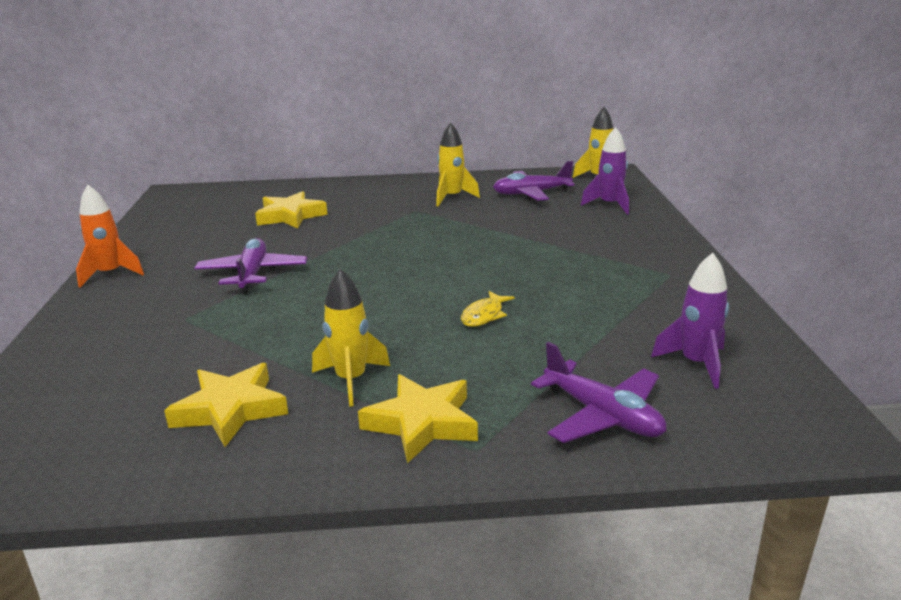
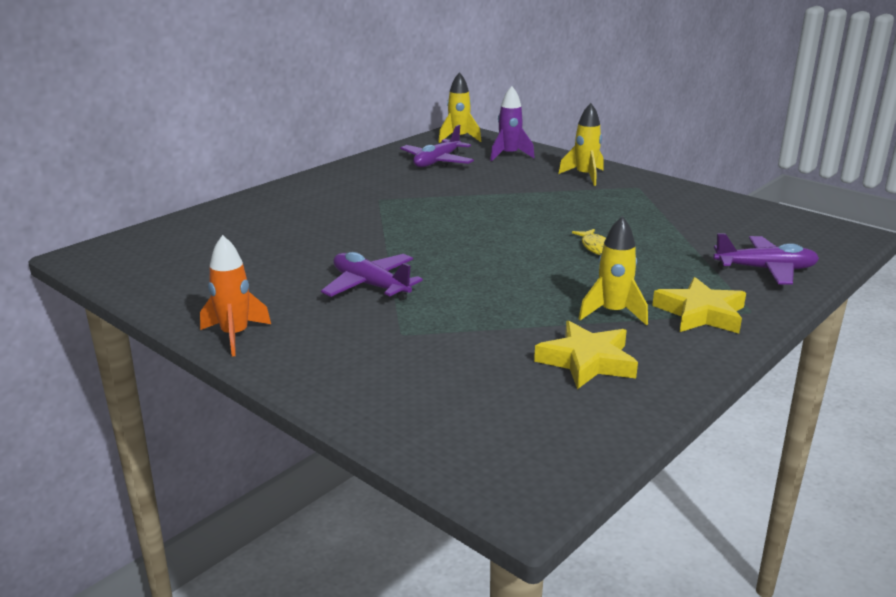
camera: 45 degrees left, 0 degrees up
yellow star [255,191,328,229] -> none
yellow rocket [436,122,480,207] -> yellow rocket moved to [558,103,603,186]
purple rocket [651,253,729,389] -> none

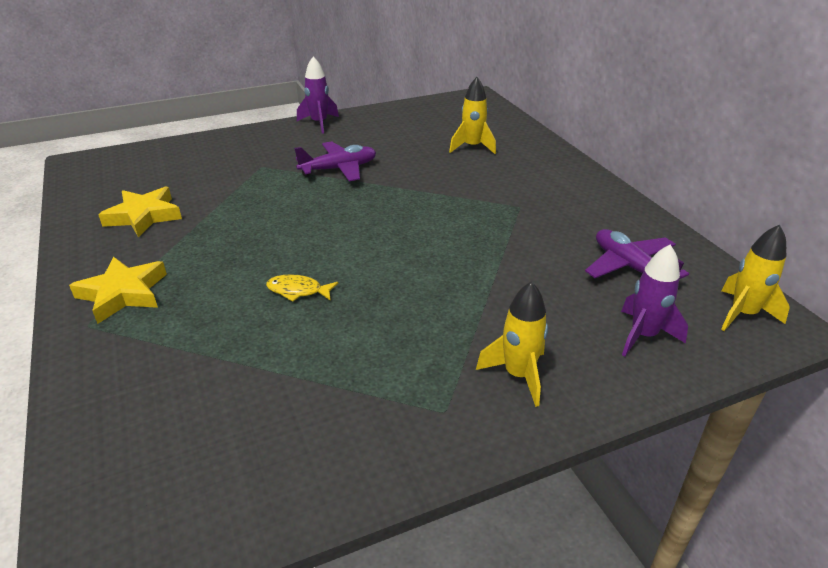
camera: 115 degrees right, 10 degrees up
orange rocket [200,235,271,356] -> purple rocket [297,57,339,134]
yellow rocket [579,216,648,326] -> yellow rocket moved to [449,77,496,154]
purple plane [713,233,819,285] -> none

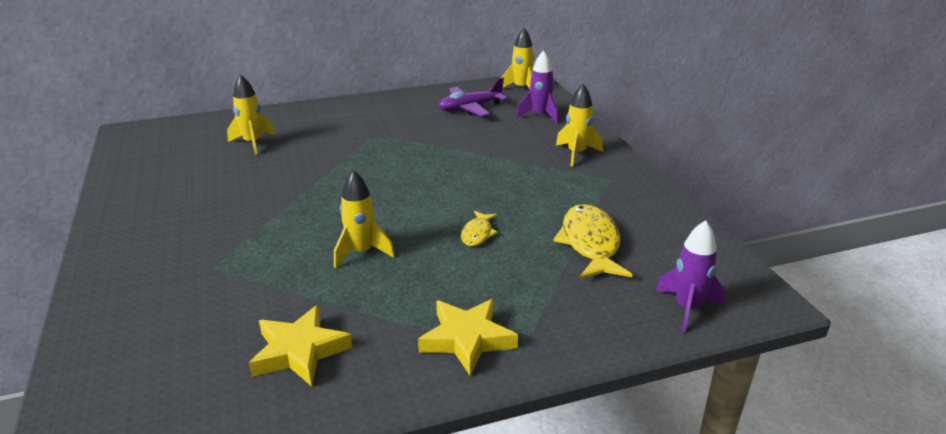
camera: 85 degrees left, 5 degrees down
purple plane [294,141,376,181] -> none
purple rocket [297,57,339,134] -> purple rocket moved to [656,220,725,333]
none -> yellow rocket [334,170,395,268]
none -> yellow fish [553,204,633,279]

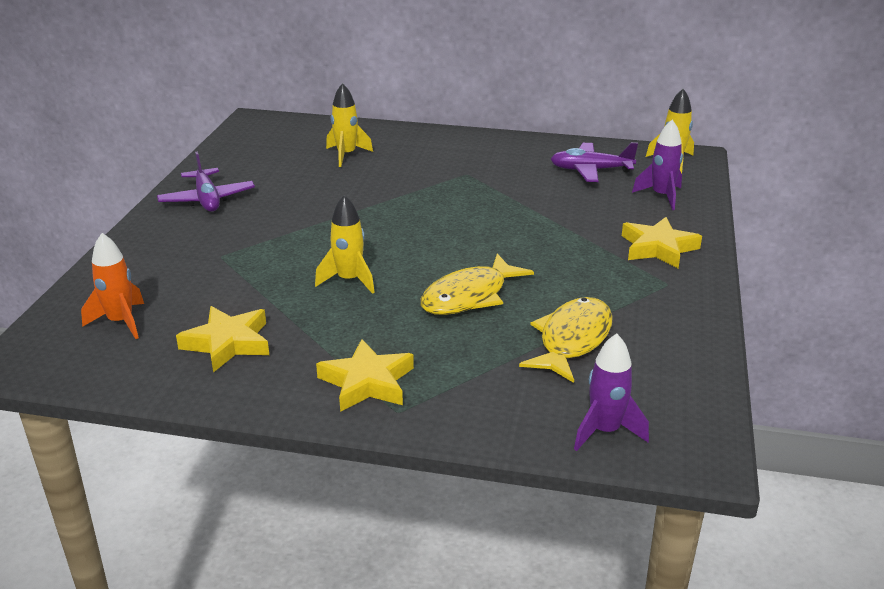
camera: 30 degrees right, 0 degrees up
yellow fish [461,211,498,246] -> yellow fish [420,254,534,315], size x1.89
yellow rocket [556,84,603,167] -> yellow star [622,217,702,268]
none -> orange rocket [81,233,144,339]
none -> purple plane [157,151,255,212]

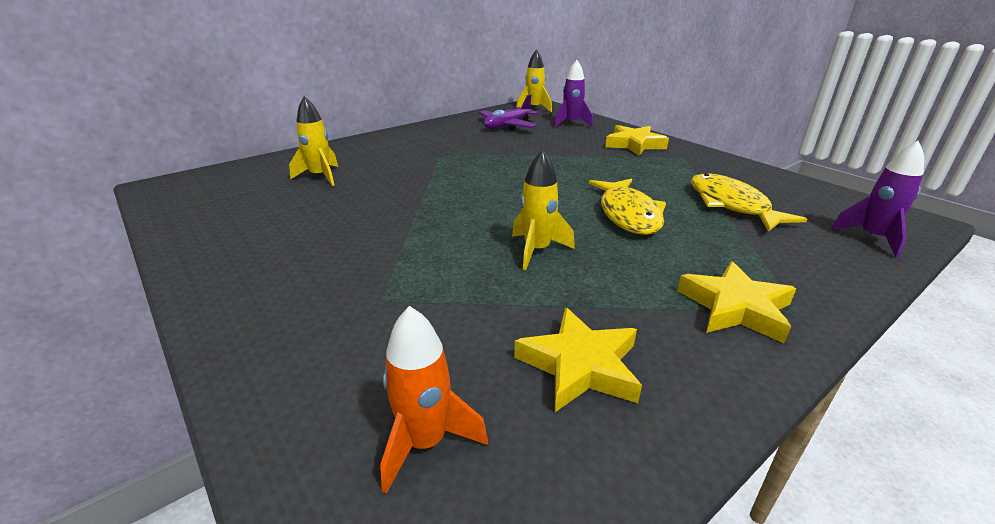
camera: 50 degrees left, 0 degrees up
purple plane [157,151,255,212] -> none

